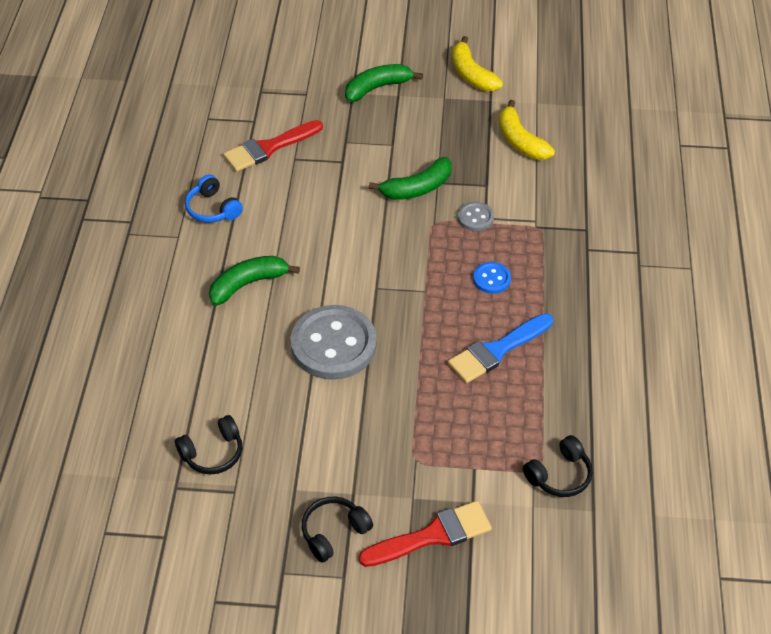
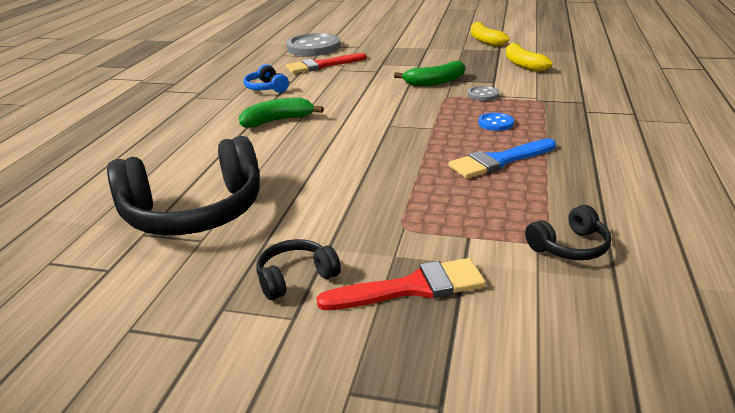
camera: 10 degrees right, 20 degrees down
black headphones [175,415,242,474] -> black headphones [107,136,260,235], size x2.20
grey button [291,305,377,380] -> grey button moved to [286,33,341,56]
green banana [345,64,423,102] -> none

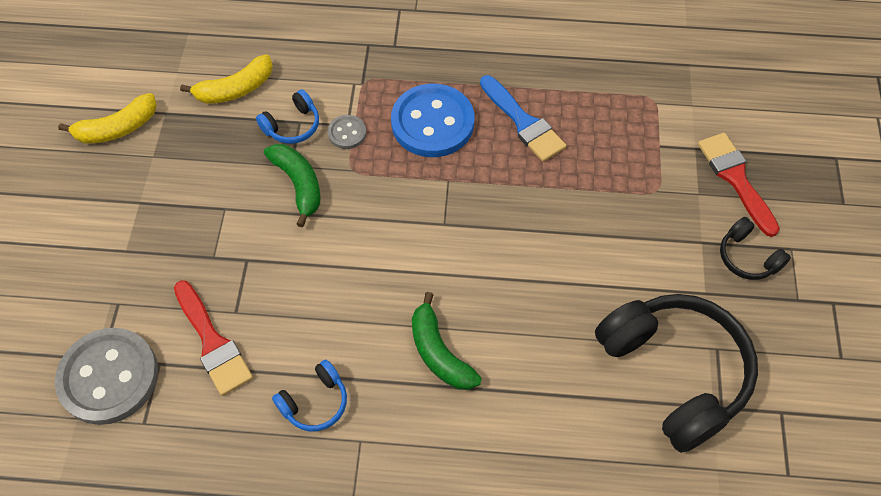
camera: 100 degrees left, 30 degrees up
blue button [478,113,514,131] -> blue button [391,84,474,157], size x2.18
black headphones [525,205,611,260] -> none
none -> blue headphones [256,89,319,144]

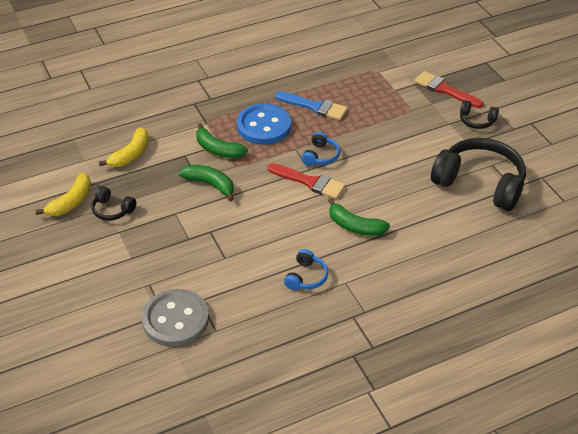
camera: 30 degrees left, 15 degrees down
red brush [174,280,253,396] -> red brush moved to [268,163,346,199]
blue headphones [256,89,319,144] -> blue headphones moved to [301,132,340,166]
grey button [328,115,366,149] -> green banana [196,123,248,158]
none -> black headphones [91,186,136,221]

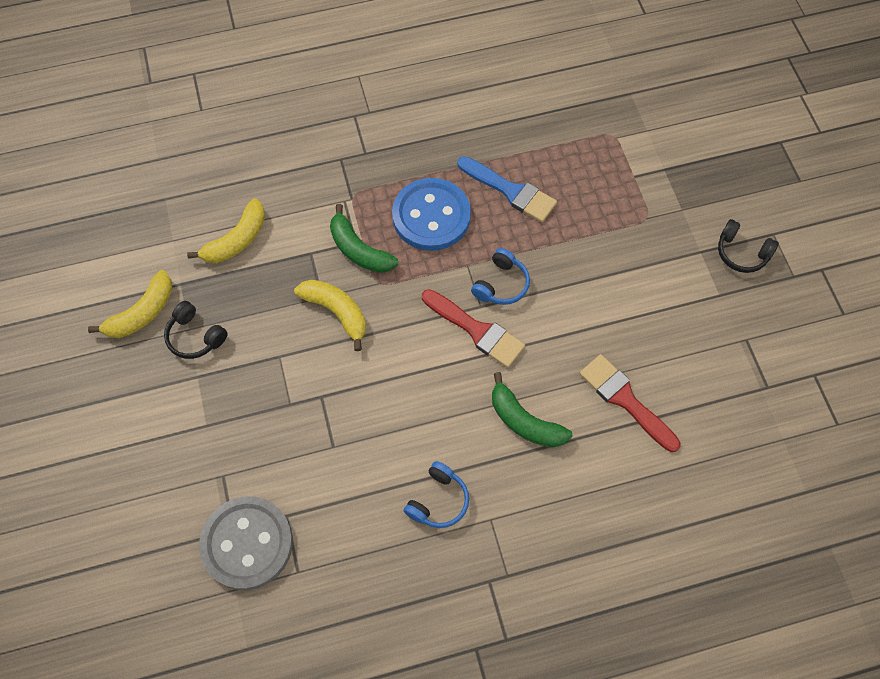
camera: 10 degrees right, 20 degrees up
green banana [179,165,234,201] -> yellow banana [294,280,366,351]
red brush [414,71,483,108] -> red brush moved to [580,354,681,452]
black headphones [431,138,526,211] -> none

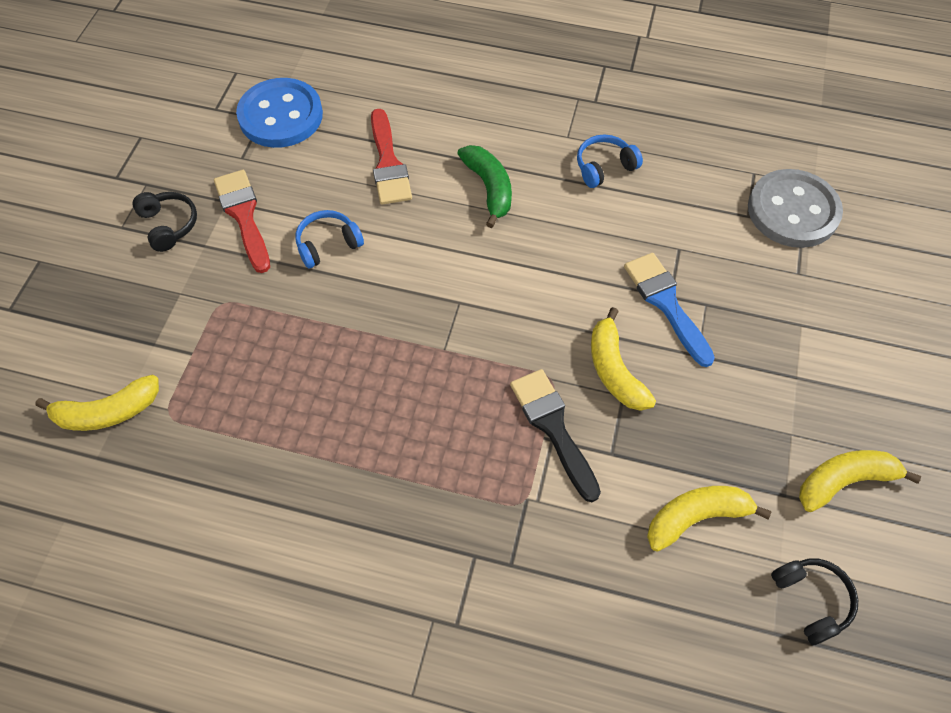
camera: 150 degrees left, 5 degrees down
black headphones [164,301,228,359] -> black headphones moved to [771,559,858,645]
green banana [330,204,398,273] -> black brush [510,369,601,502]
blue button [392,178,471,251] -> blue button moved to [236,78,323,148]
red brush [422,289,525,368] -> red brush moved to [214,170,270,273]
blue brush [457,156,557,222] -> blue brush moved to [624,253,715,367]
blue headphones [471,248,530,305] -> blue headphones moved to [295,210,364,268]
none -> yellow banana [35,375,159,431]

